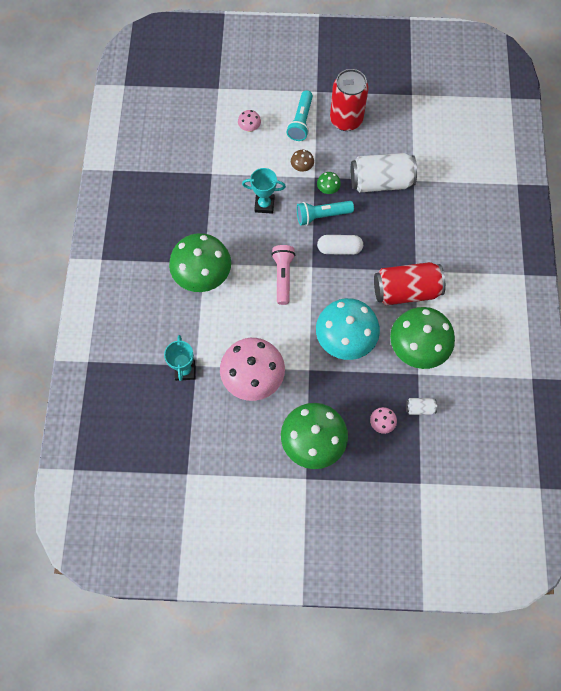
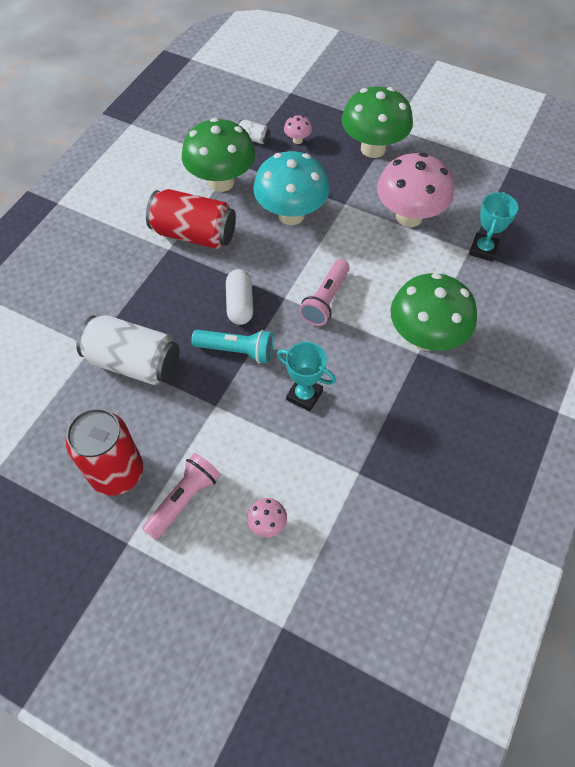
camera: 155 degrees left, 10 degrees down
turquoise flashlight [287,90,313,141] -> pink flashlight [142,453,221,540]
brown mushroom [291,150,314,172] -> none
green mushroom [317,172,341,194] -> none
white capsule [317,235,363,255] -> white capsule turned 60 degrees clockwise [226,269,253,325]

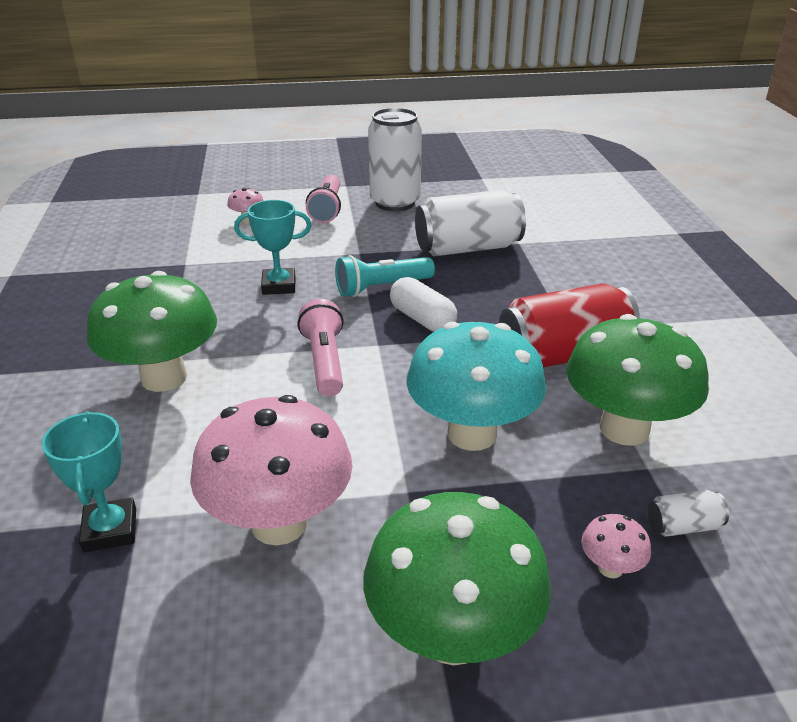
camera: 145 degrees right, 25 degrees down
red can [66,408,143,496] -> white can [368,108,422,212]

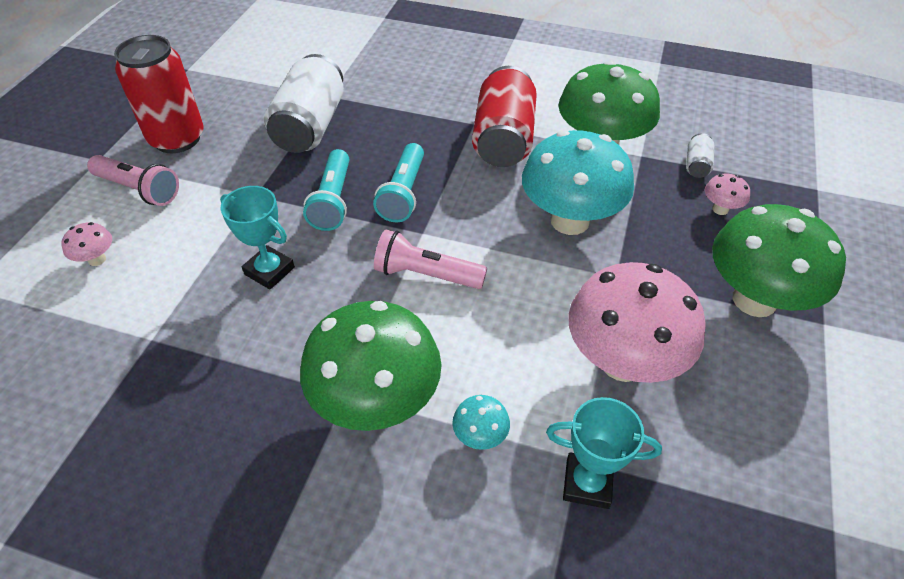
camera: 65 degrees left, 15 degrees up
turquoise trophy [234,200,312,295] -> turquoise trophy turned 75 degrees counterclockwise [220,186,295,290]
white can [368,108,422,212] -> red can [114,35,204,153]
white capsule [390,277,457,332] -> turquoise flashlight [373,143,424,222]
none -> turquoise mushroom [452,395,510,450]

